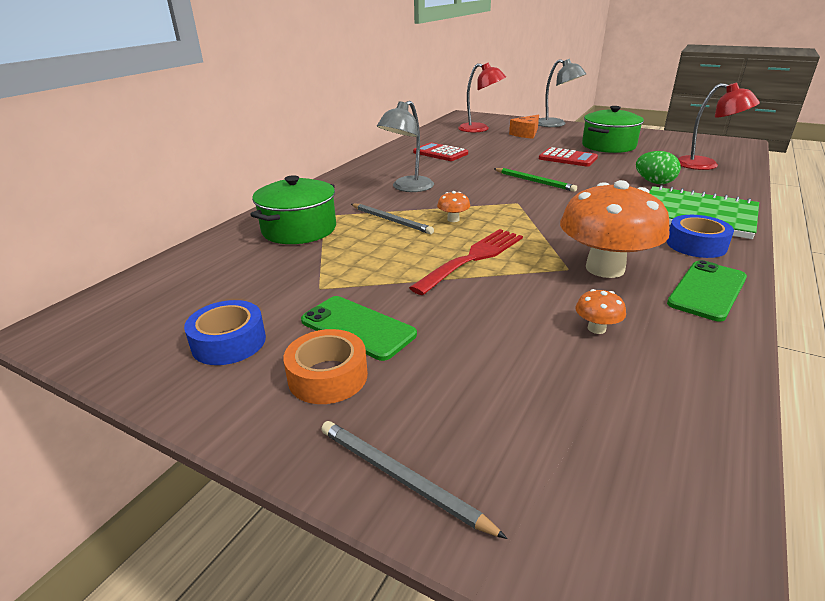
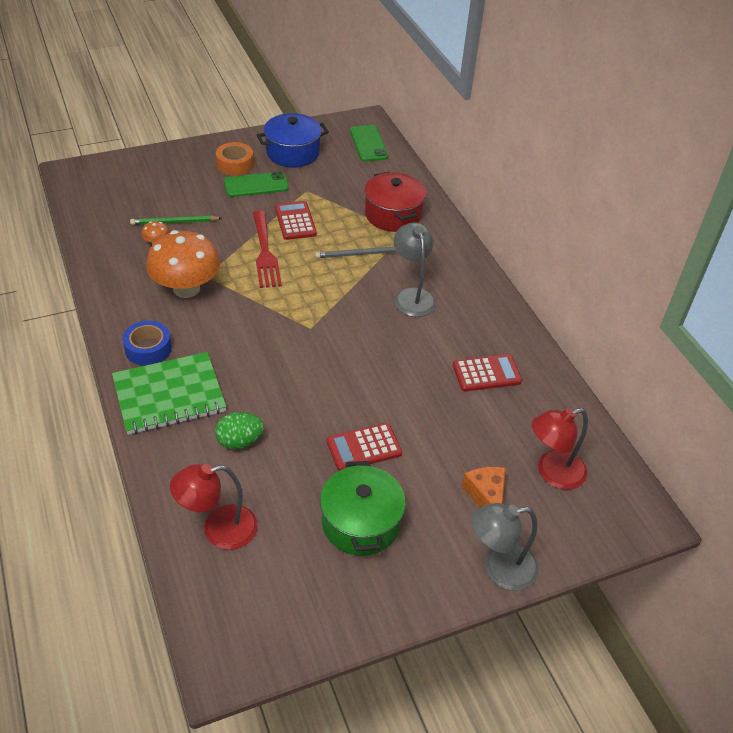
camera: 125 degrees right, 15 degrees up
blue tape [184,300,266,365] -> blue pot [257,113,329,167]
green pot [250,175,336,244] -> red pot [364,172,426,232]
grey pencil [321,421,508,539] -> none
orange mushroom [437,191,470,222] -> none
green pencil [494,168,577,192] -> green pencil moved to [130,216,221,225]
green phone [667,260,747,322] -> green phone moved to [350,125,388,162]
none -> red calculator [275,201,317,240]

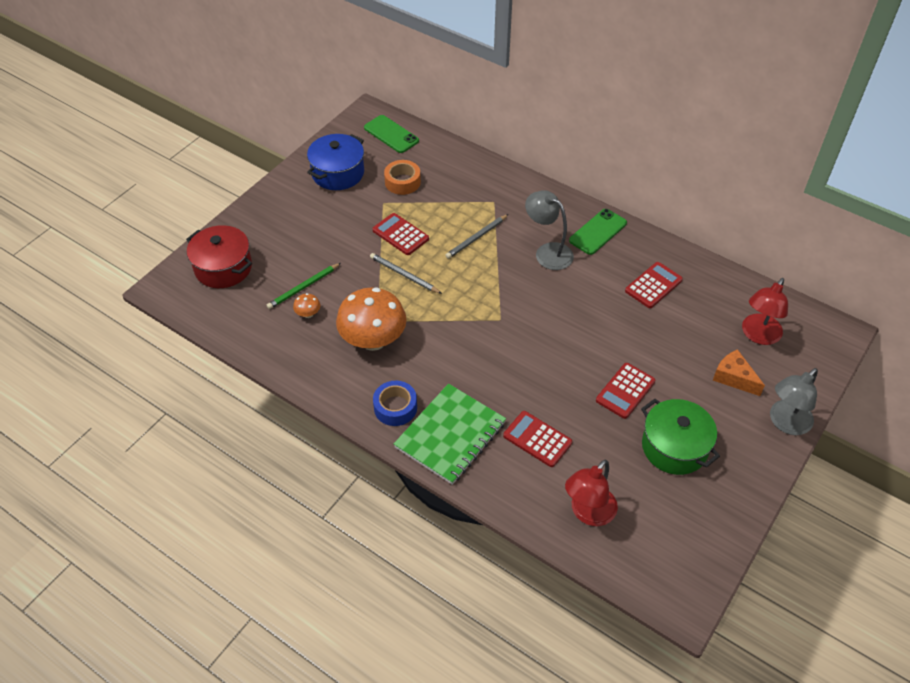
camera: 30 degrees left, 5 degrees up
green egg [215,412,264,449] -> red calculator [503,411,572,467]
orange tape [216,142,254,176] -> orange tape moved to [384,160,421,195]
green phone [224,171,289,197] -> green phone moved to [569,209,627,255]
red fork [253,211,282,288] -> grey pencil [370,253,442,294]
red pot [364,172,426,232] -> red pot moved to [186,225,252,288]

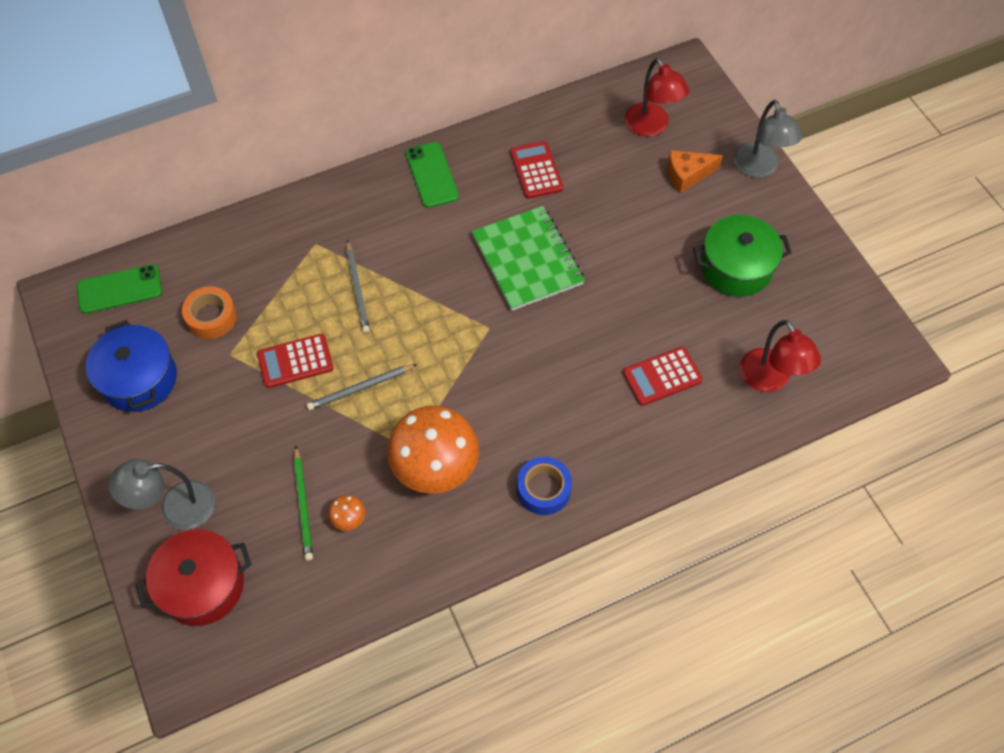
camera: 60 degrees left, 10 degrees up
green notebook [394,383,506,485] -> green notebook moved to [472,206,585,311]
grey lamp [525,190,574,270] -> grey lamp moved to [108,459,215,530]
red calculator [596,363,655,419] -> none

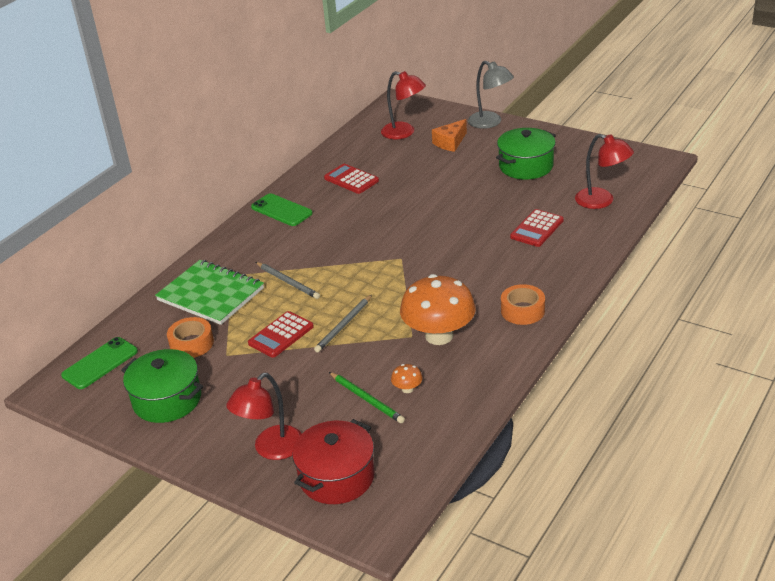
camera: 30 degrees left, 25 degrees down
blue pot [86,320,177,412] -> green pot [121,349,203,423]
grey lamp [108,459,215,530] -> red lamp [226,373,302,460]
green notebook [472,206,585,311] -> green notebook moved to [155,260,264,325]
blue tape [517,457,572,515] -> orange tape [501,284,545,325]

